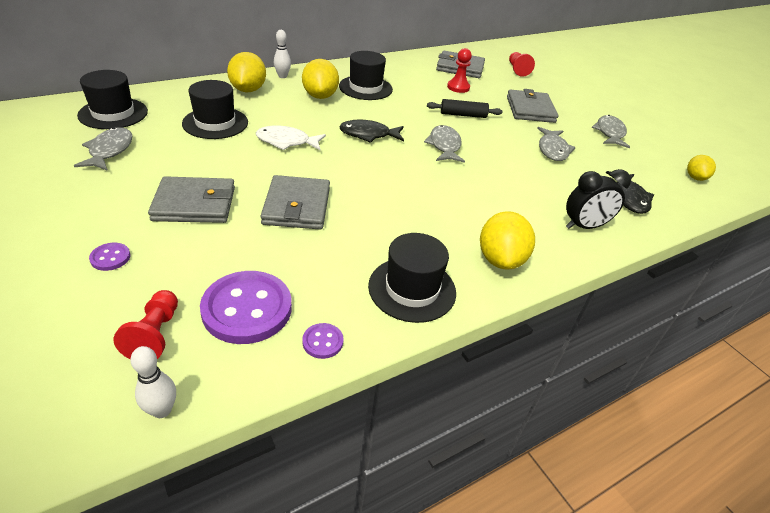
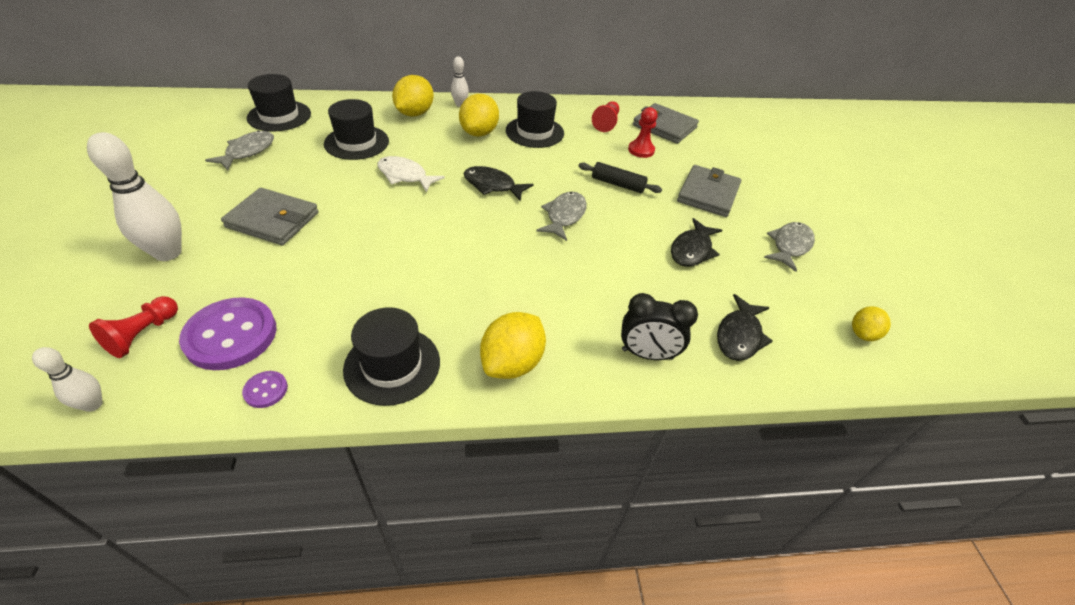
camera: 25 degrees right, 5 degrees up
purple button [89,243,130,271] -> white bowling pin [87,132,182,261]
grey wallet [261,175,330,230] -> none
red pawn [509,52,535,77] -> red pawn moved to [592,101,619,132]
grey fish [537,127,576,161] -> black fish [671,218,722,267]

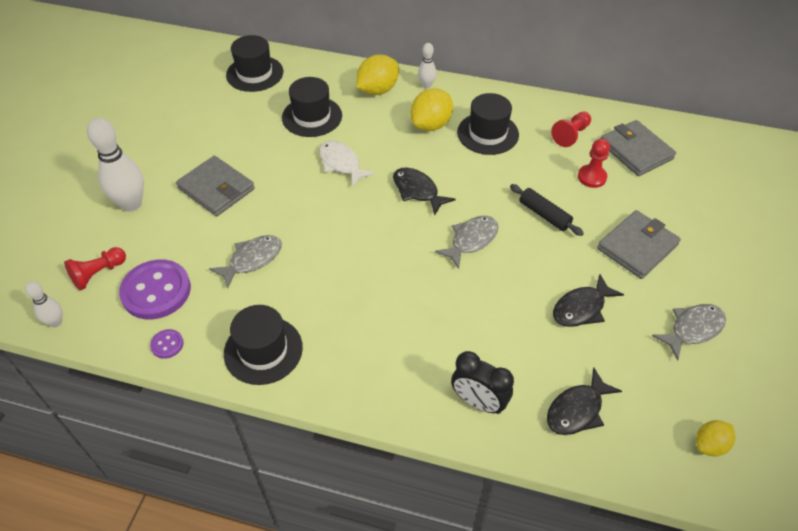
camera: 25 degrees right, 5 degrees up
grey fish [205,130,274,170] -> grey fish moved to [209,235,282,289]
yellow lemon [480,312,546,379] -> none

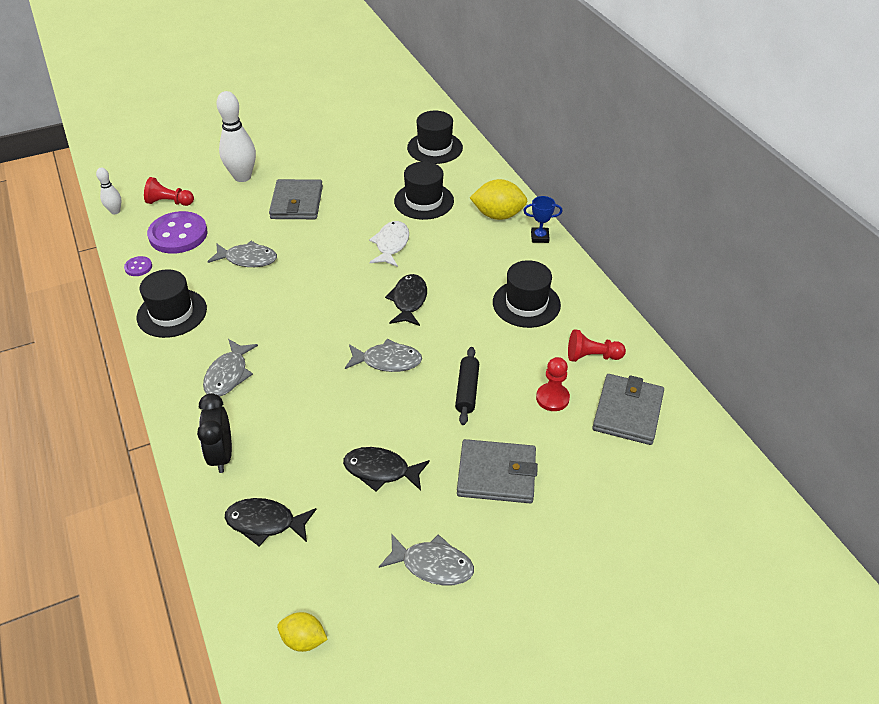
camera: 50 degrees right, 5 degrees down
yellow lemon [411,88,453,131] -> none
white bowling pin [418,43,436,89] -> blue trophy [523,196,563,243]
none -> grey fish [203,339,258,397]

